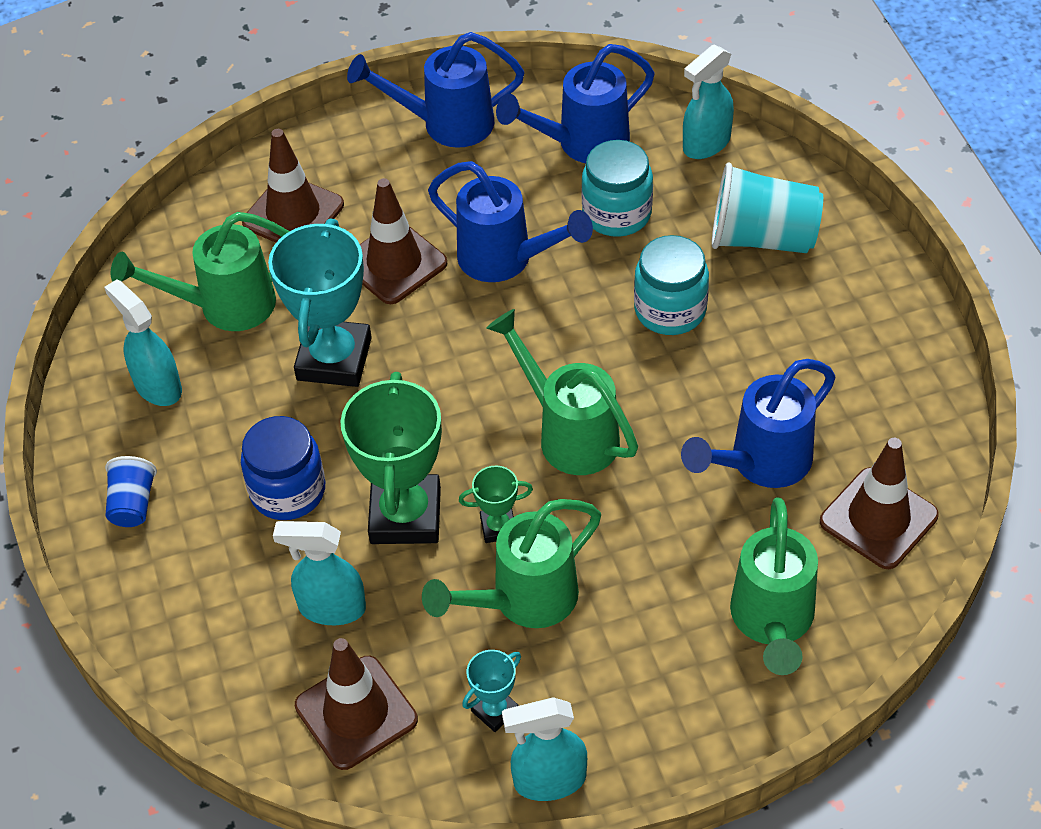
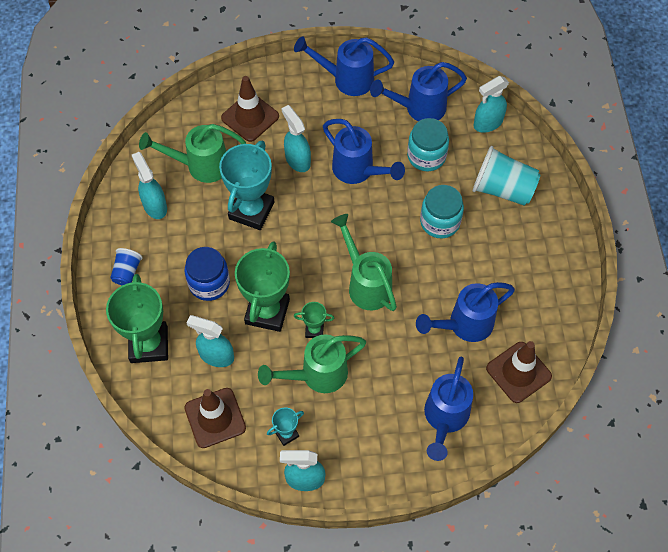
camera: 10 degrees right, 10 degrees up
brown traffic cone [360,178,447,304] -> turquoise spray bottle [282,105,311,172]
green watering can [730,497,818,675] -> blue watering can [424,357,473,461]
none -> green trophy [106,274,168,363]

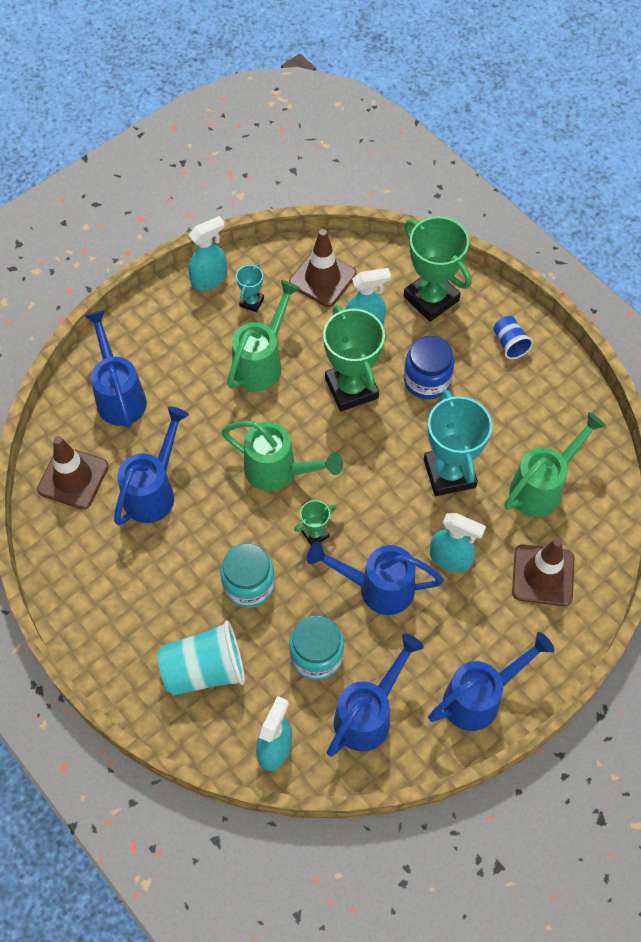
camera: 145 degrees right, 0 degrees up
turquoise spray bottle [132,152,167,219] -> none
green trophy [294,302,335,338] -> green trophy moved to [294,500,336,545]

